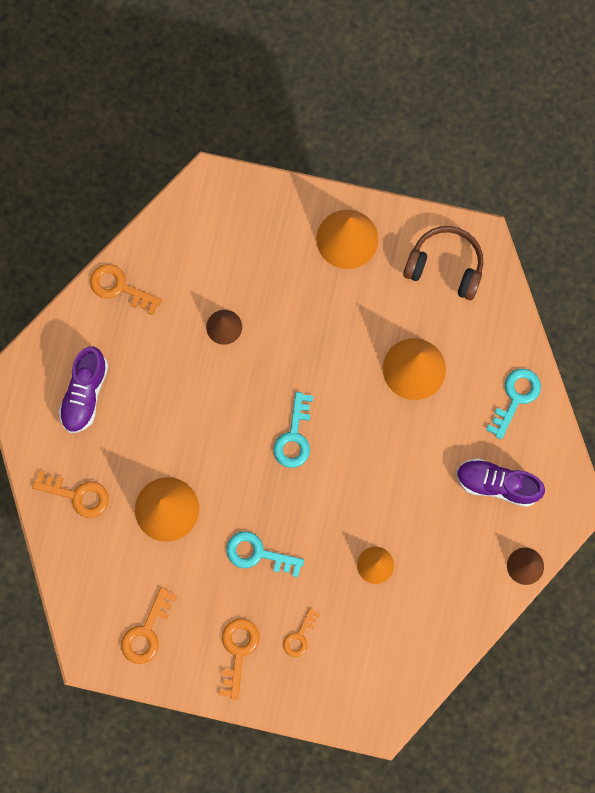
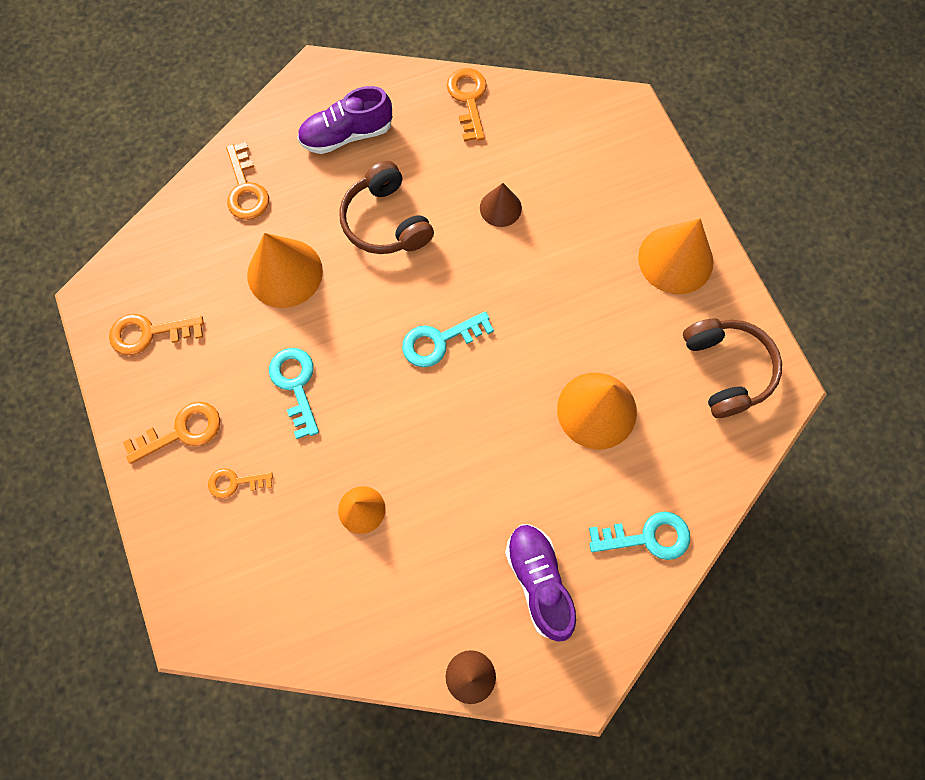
camera: 55 degrees right, 5 degrees down
none -> brown headphones [339,161,434,254]

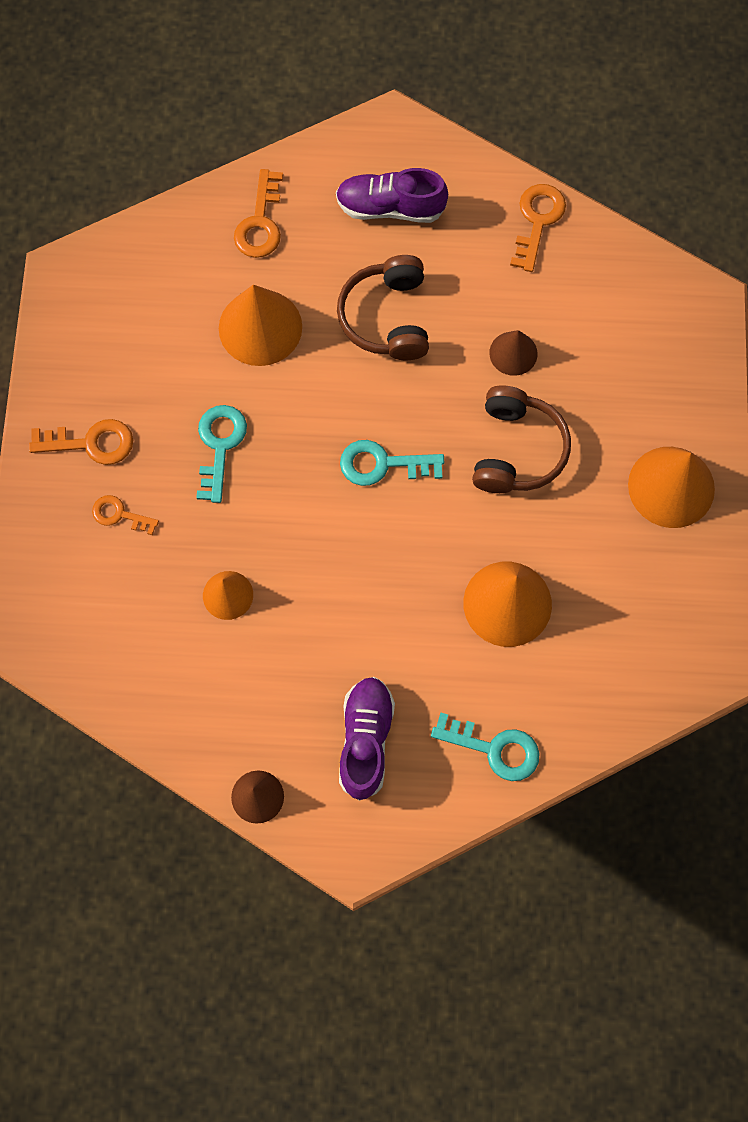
camera: 25 degrees right, 0 degrees up
orange key [109,314,204,355] -> none
brown headphones [683,318,782,418] -> brown headphones moved to [472,385,571,493]

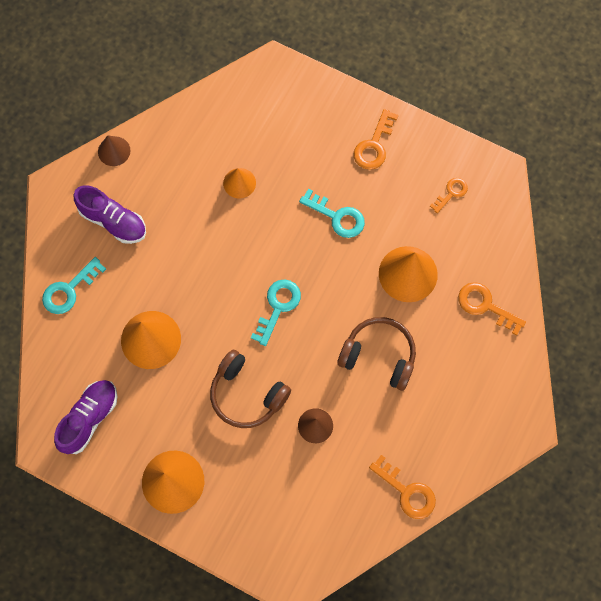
camera: 115 degrees right, 0 degrees up
orange key [92,495,159,535] -> orange key moved to [430,178,468,213]
purple shoe [336,168,448,223] -> purple shoe moved to [54,380,117,454]

